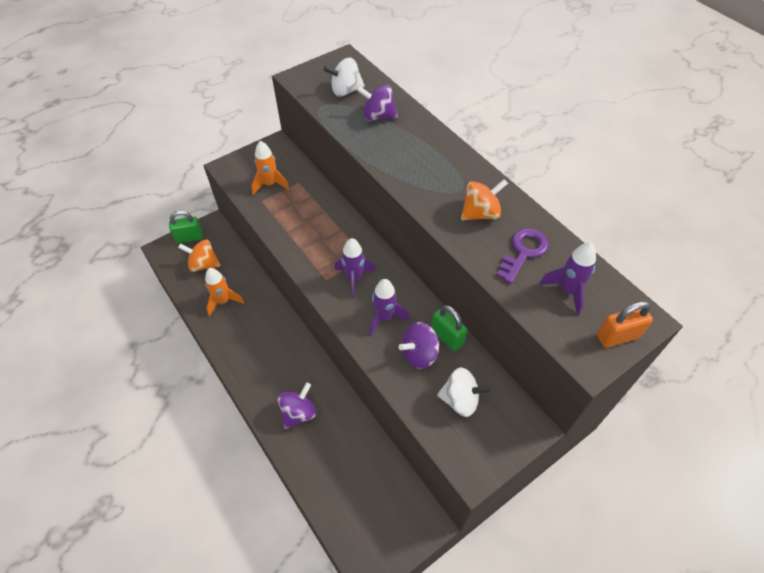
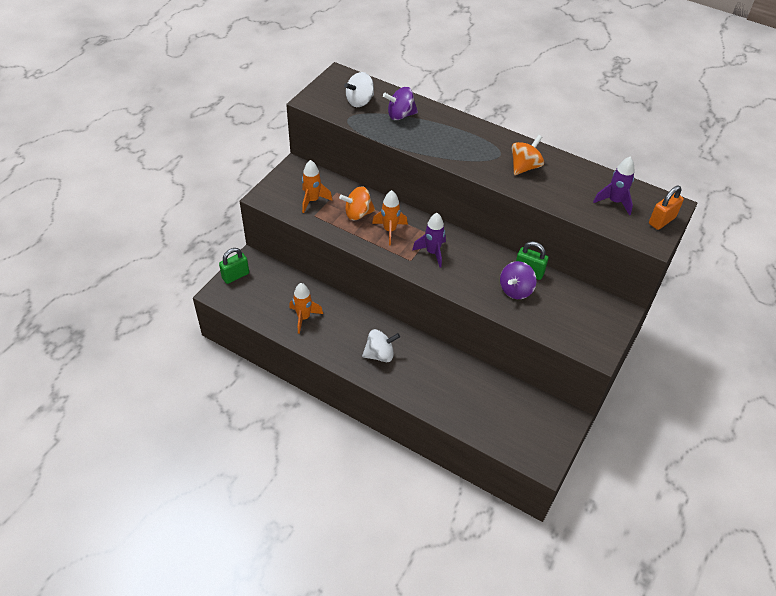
camera: 25 degrees left, 5 degrees down
orange spinning top [178,240,220,272] -> orange spinning top moved to [339,187,375,220]
purple spinning top [278,382,316,429] -> none
purple rocket [369,279,409,336] -> none
white spinning top [437,367,492,417] -> white spinning top moved to [362,329,400,362]
purple key [496,228,549,284] -> none
none -> orange rocket [372,190,408,246]

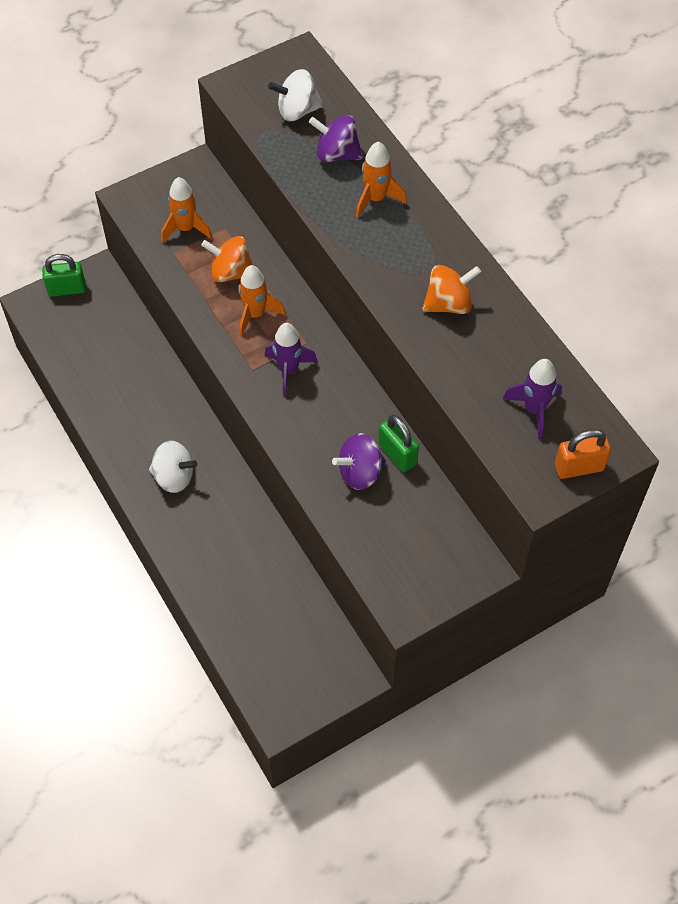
camera: 30 degrees right, 10 degrees up
orange rocket [289,283,323,334] -> orange rocket moved to [356,142,407,218]

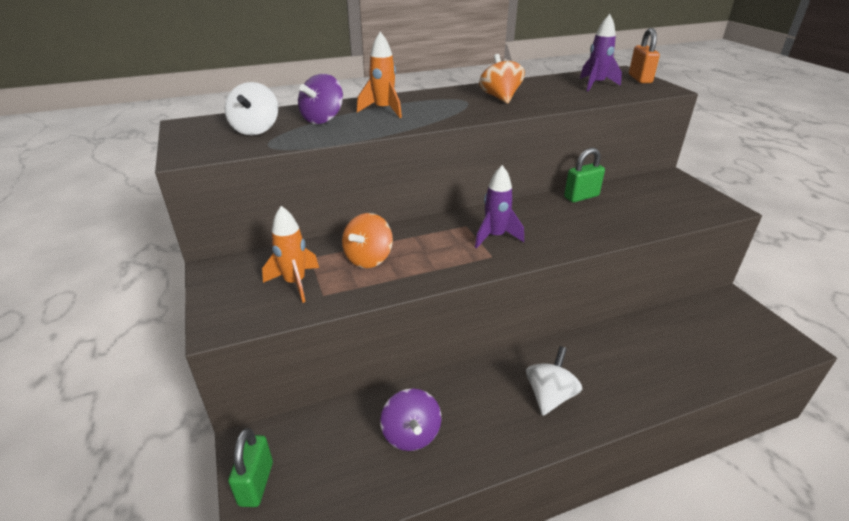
camera: 80 degrees left, 25 degrees down
orange rocket [238,265,285,337] -> none
purple spinning top [332,433,386,490] -> purple spinning top moved to [380,389,441,451]

